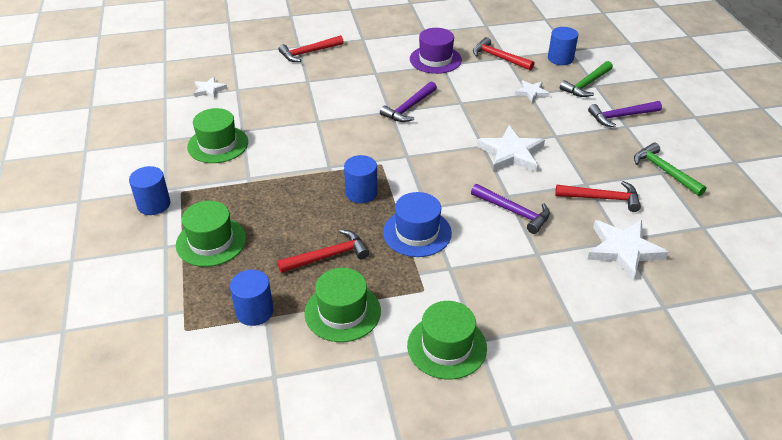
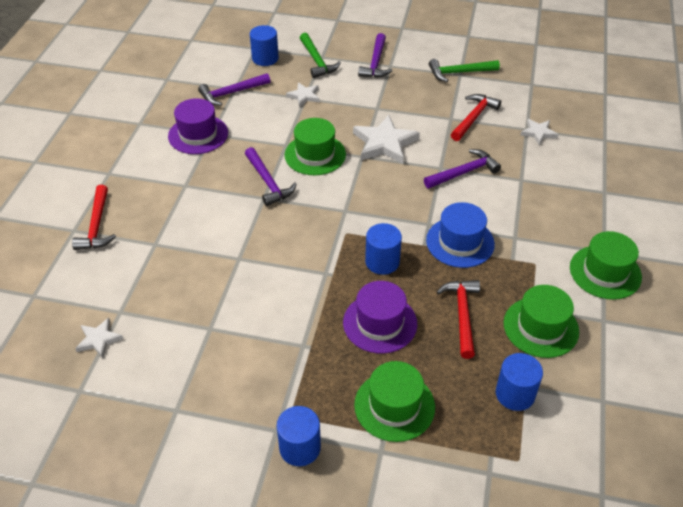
camera: 65 degrees left, 5 degrees up
green hat [187,108,248,163] -> green hat moved to [284,118,346,175]
red hammer [473,37,534,71] -> purple hammer [198,73,270,106]
white star [587,220,669,280] -> white star [520,119,558,145], size x0.55
none -> purple hat [343,281,417,354]

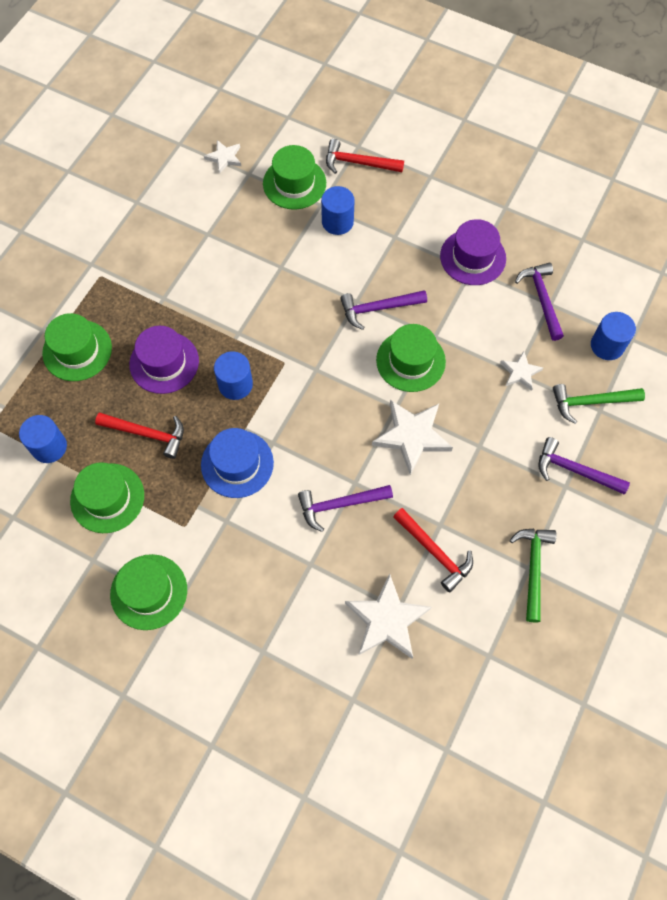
camera: 105 degrees right, 20 degrees up
blue cylinder [277,406,321,466] -> blue cylinder moved to [321,186,355,235]
purple hammer [424,149,501,188] -> purple hammer turned 90 degrees clockwise [298,485,393,532]
white star [520,119,558,145] -> white star [345,574,431,659], size x1.81
none -> green hat [263,145,326,210]

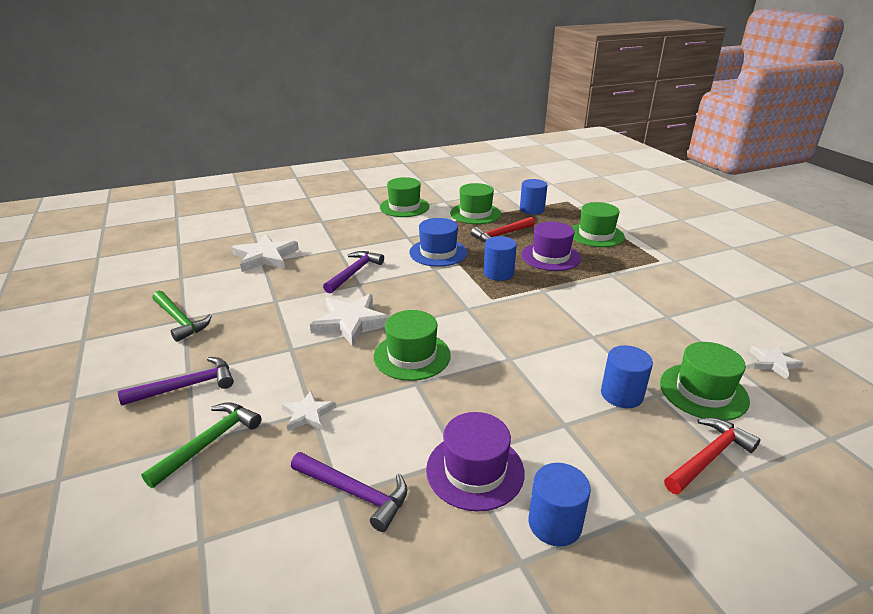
camera: 130 degrees right, 35 degrees down
purple hammer [340,290,427,330] -> none
red hammer [393,508,473,592] -> none
blue cylinder [591,312,636,360] -> blue cylinder moved to [529,463,591,547]

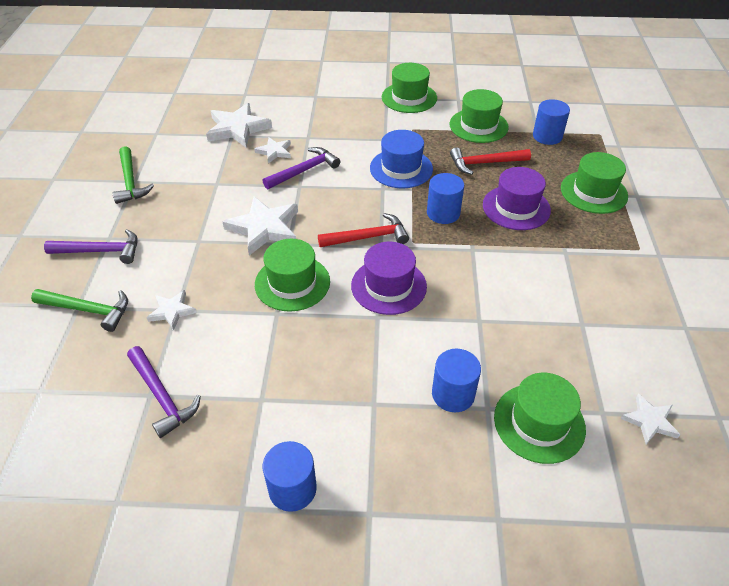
camera: 25 degrees right, 15 degrees up
green hammer [141,402,262,488] -> green hammer turned 45 degrees clockwise [31,289,128,332]
purple hat [426,412,525,512] -> purple hat moved to [351,242,427,315]
red hammer [664,418,760,494] -> red hammer moved to [318,213,409,247]
none -> white star [255,137,291,164]

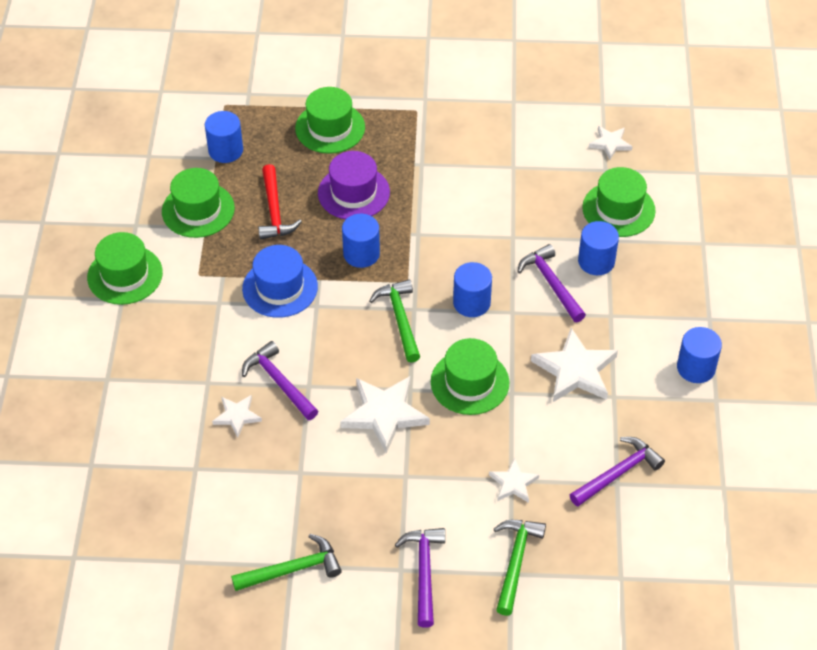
camera: 90 degrees left, 5 degrees up
white star [206,103,272,147] -> white star moved to [531,328,618,402]
red hammer [318,213,409,247] -> green hammer [369,279,420,363]
purple hat [351,242,427,315] -> blue cylinder [453,262,492,317]
none -> purple hammer [518,244,586,322]

